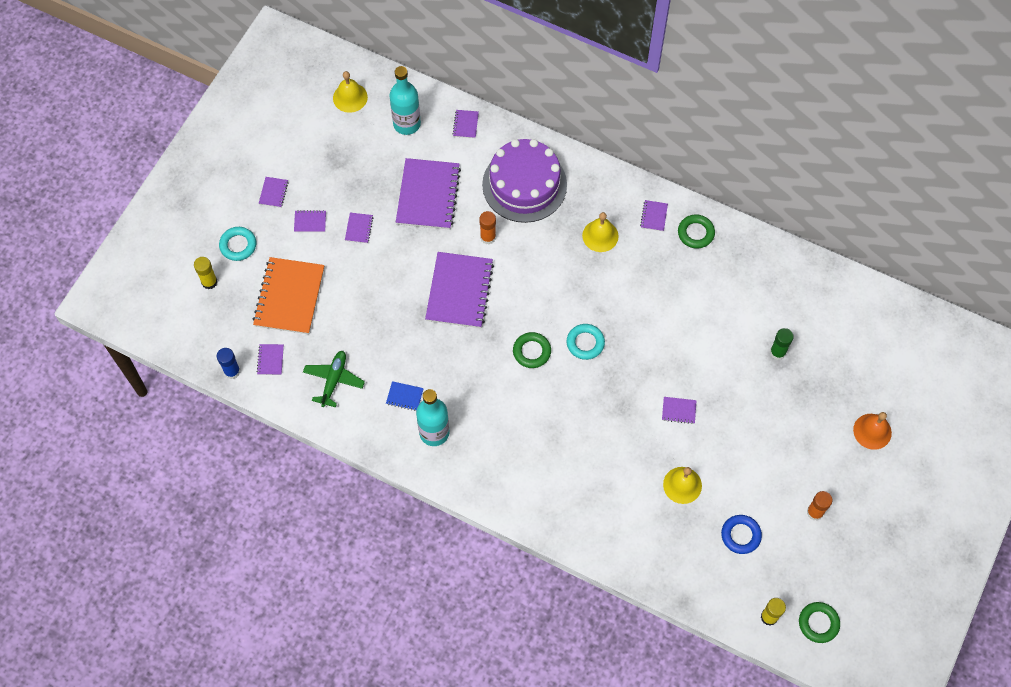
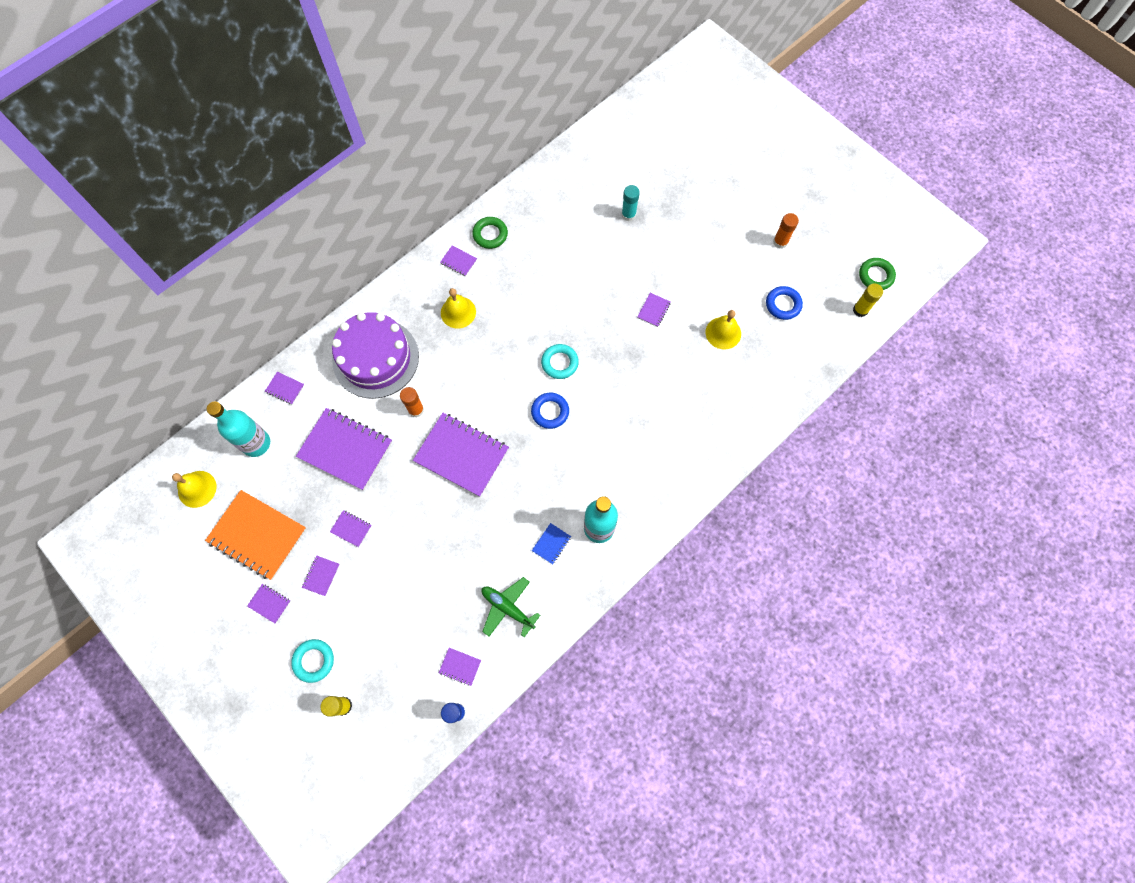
camera: 70 degrees left, 5 degrees up
orange notebook [253,257,325,334] -> orange notebook moved to [205,490,306,580]
green ring [513,332,551,368] -> blue ring [531,393,569,429]
green glue stick [770,328,794,360] -> turquoise glue stick [621,185,640,221]
orange bell [853,412,892,450] -> none

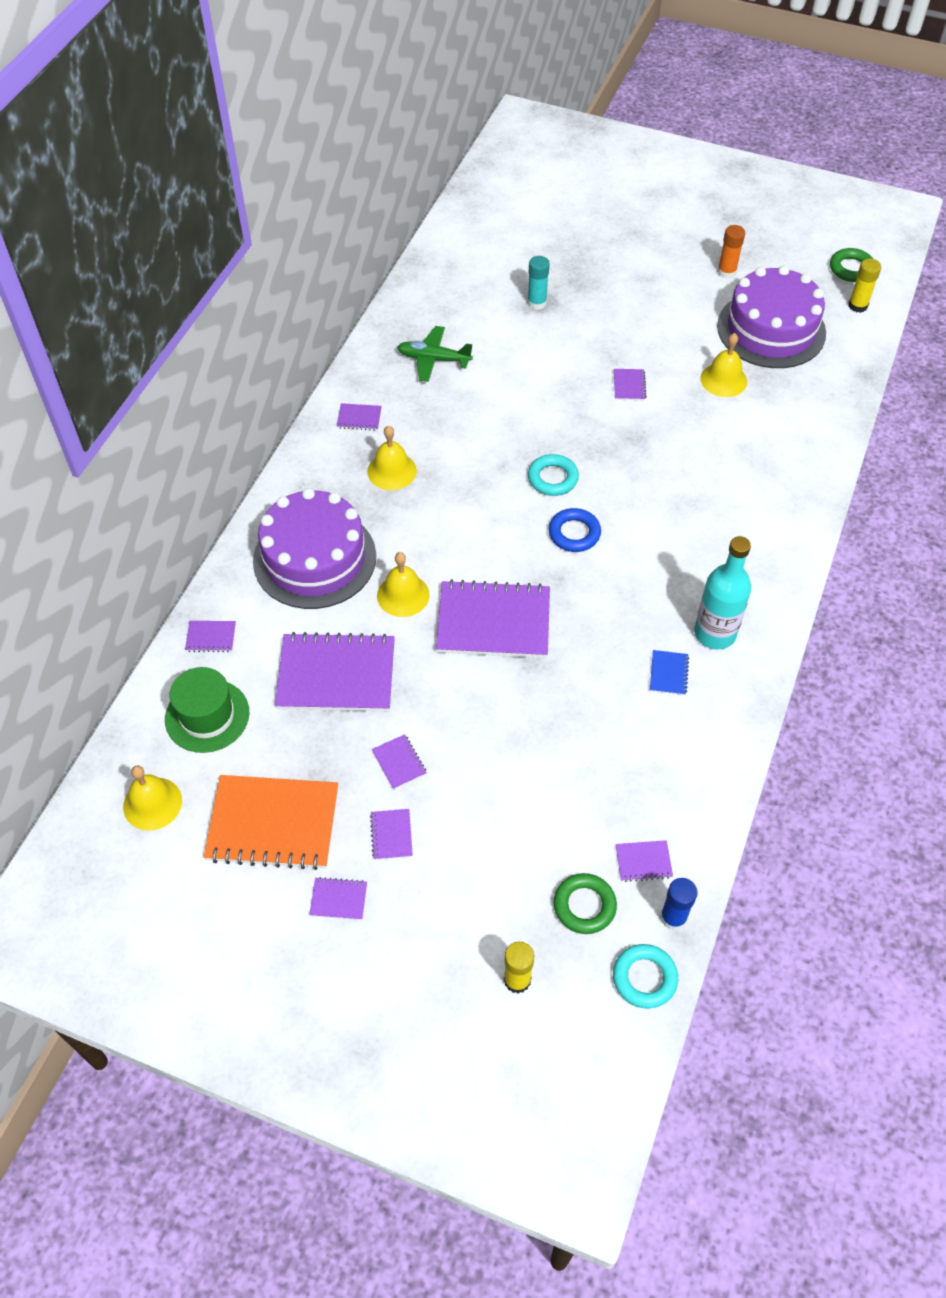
camera: 25 degrees left, 15 degrees down
turquoise bottle [207,402,270,457] -> green hat [165,667,249,753]
turquoise ring [291,639,334,683] -> turquoise ring moved to [613,944,678,1009]
purple notebook [330,510,372,547] -> purple notebook turned 60 degrees clockwise [372,734,427,790]
orange glue stick [400,387,424,417] -> yellow bell [377,552,430,617]
green ring [472,217,508,249] -> green ring moved to [554,873,617,934]
green plane [482,577,540,637] -> green plane moved to [397,326,473,382]
blue ring [766,286,803,320] -> purple cake [717,266,826,368]

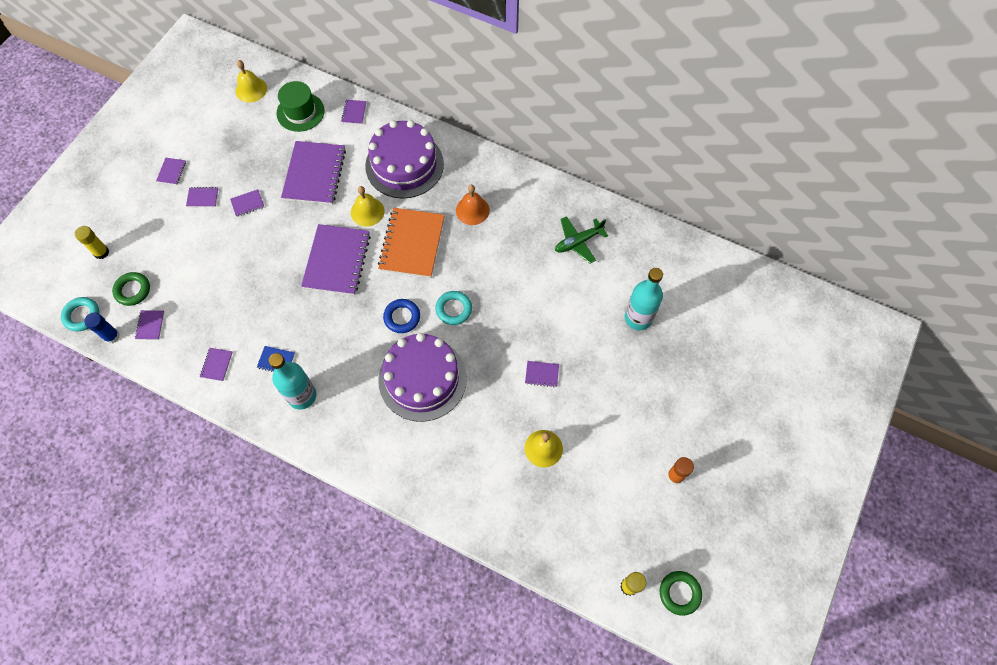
camera: 95 degrees right, 10 degrees up
orange notebook [204,775,338,870] -> orange notebook moved to [378,208,445,278]
purple notebook [337,403,382,431] -> purple notebook moved to [200,348,233,381]
yellow bell [367,426,417,490] -> orange bell [456,185,490,225]
green plane [397,326,473,382] -> green plane turned 135 degrees counterclockwise [555,216,608,264]
turquoise glue stick [527,256,550,310] -> turquoise bottle [625,268,663,330]
purple cake [717,266,826,368] -> purple cake moved to [378,333,467,422]

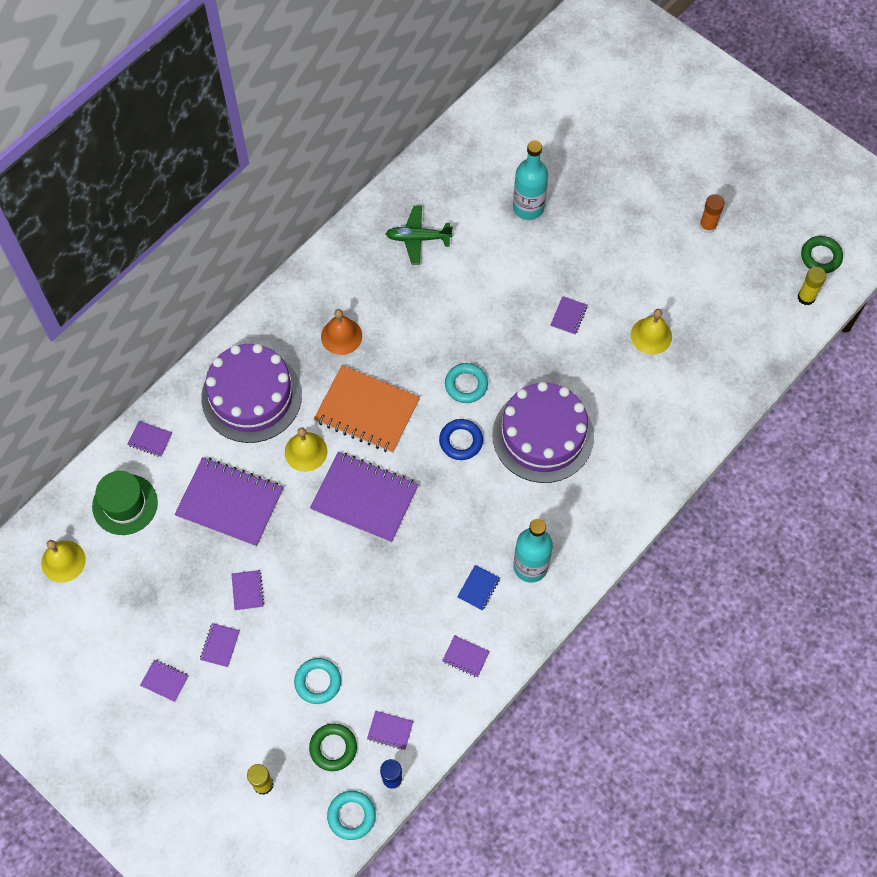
camera: 75 degrees left, 0 degrees up
green plane [555,216,608,264] -> green plane turned 105 degrees clockwise [386,206,453,265]
none -> turquoise ring [294,658,341,704]

